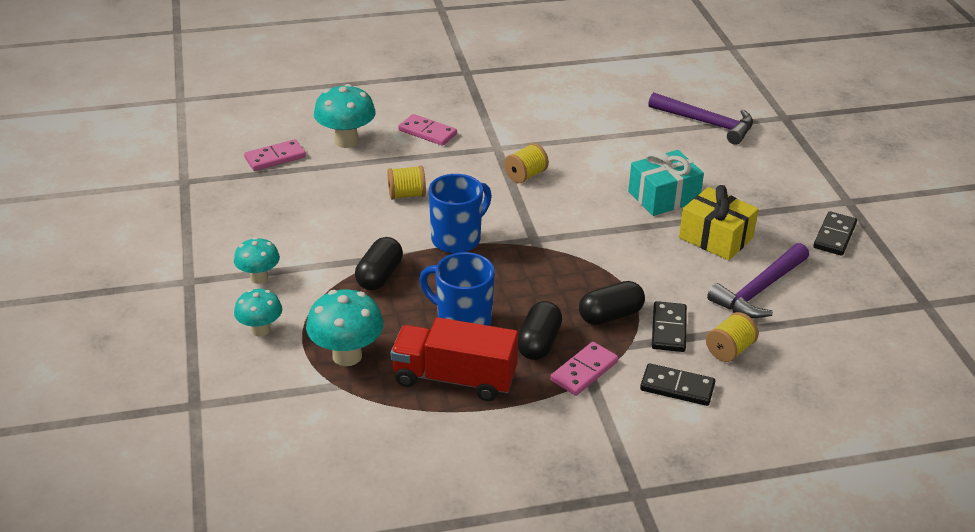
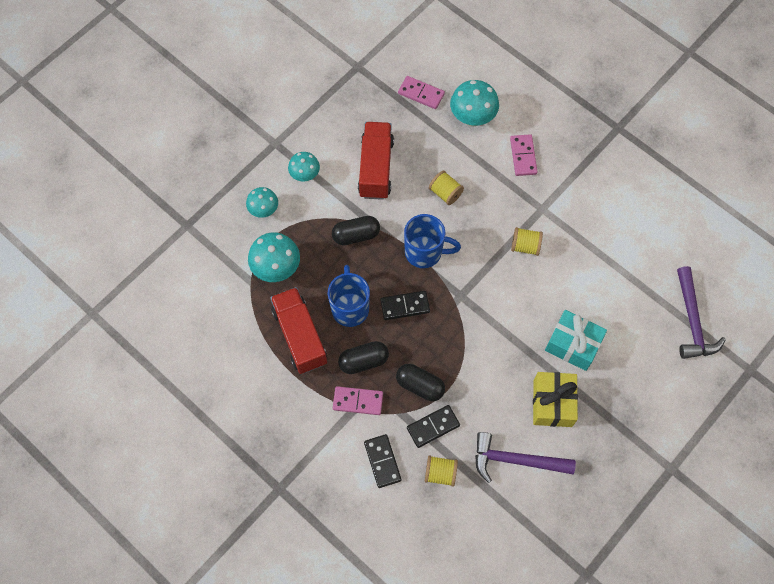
camera: 55 degrees right, 30 degrees up
black domino [813,211,857,256] -> black domino moved to [381,291,430,320]
none -> red truck [358,122,394,200]

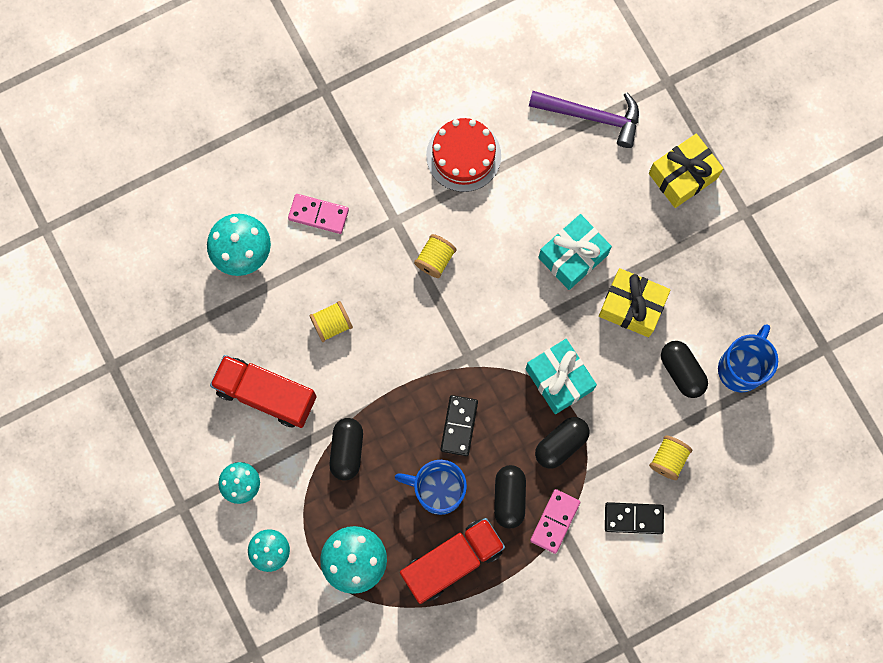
camera: 70 degrees left, 10 degrees up
red truck [270,287,327,374] -> red truck turned 150 degrees clockwise [400,518,505,604]
pink domino [398,76,445,109] -> none
blue mug [404,214,461,268] -> blue mug moved to [718,324,778,393]
black domino [407,405,460,448] -> none
purple hammer [475,432,576,483] -> black capsule [661,341,708,398]
none -> red cake [426,118,501,192]
none -> turquoise gift [526,339,597,414]
none -> yellow gift [649,134,724,208]

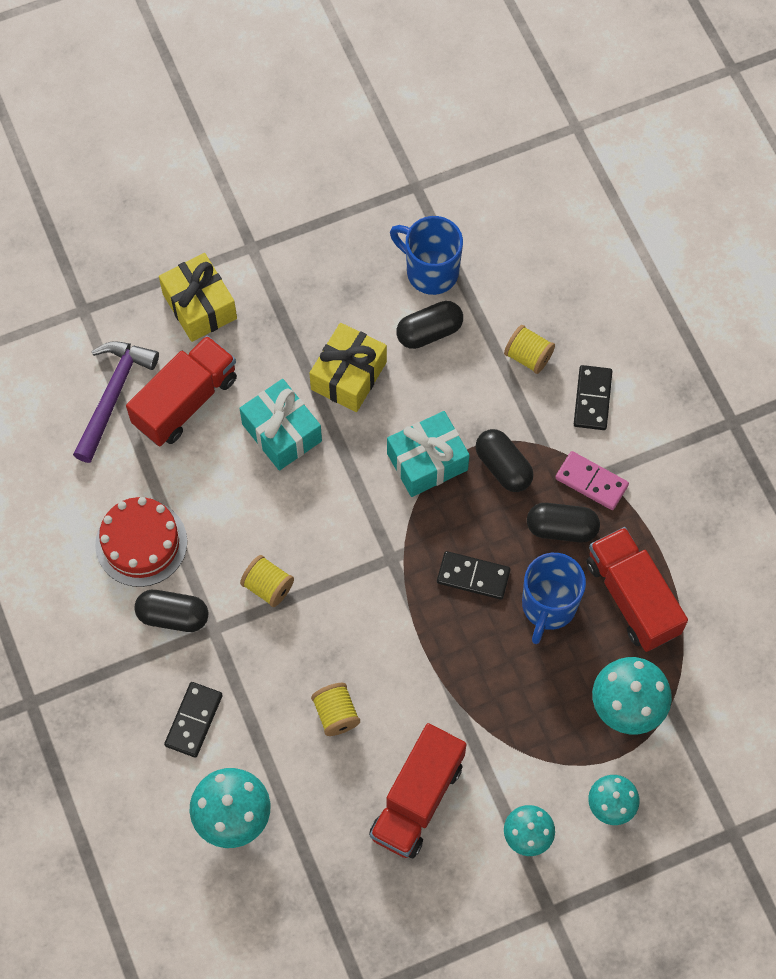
camera: 85 degrees left, 10 degrees down
pink domino [288,194,349,234] -> black domino [164,682,223,758]
black capsule [330,418,363,480] -> black capsule moved to [134,590,209,632]
none -> red truck [126,335,237,446]

